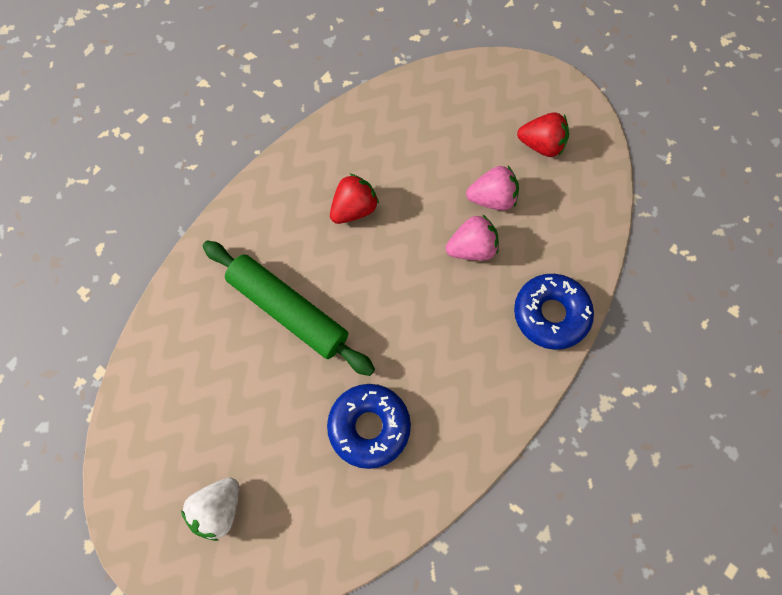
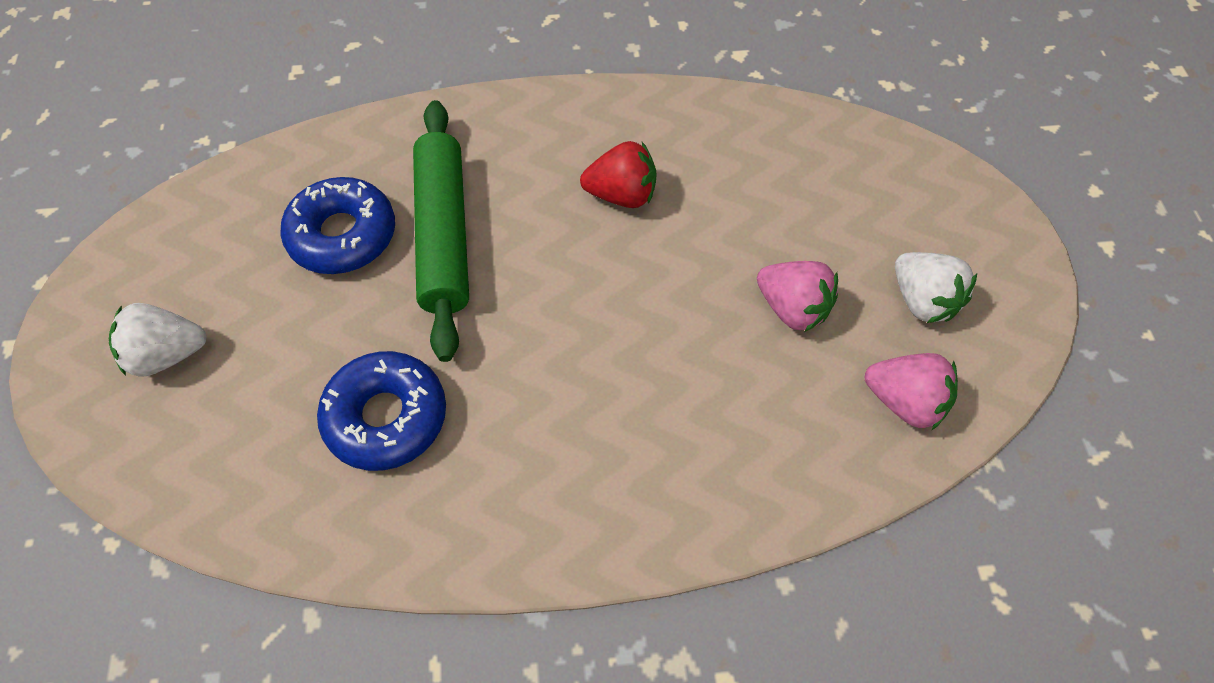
camera: 45 degrees right, 10 degrees down
pink strawberry [446,214,499,261] -> pink strawberry moved to [864,353,958,431]
blue donut [514,274,594,350] -> blue donut moved to [280,177,395,274]
red strawberry [517,112,569,157] -> white strawberry [895,252,977,323]

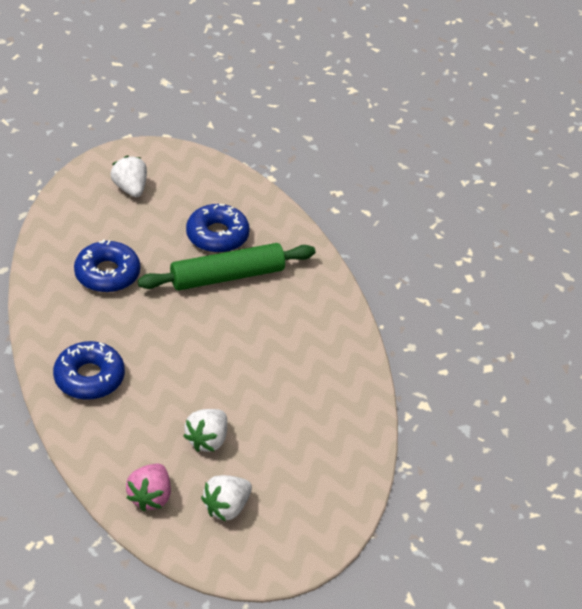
camera: 75 degrees right, 15 degrees down
red strawberry [580,141,657,208] -> none
pink strawberry [757,261,838,332] -> white strawberry [184,409,227,452]
none -> blue donut [53,341,125,400]

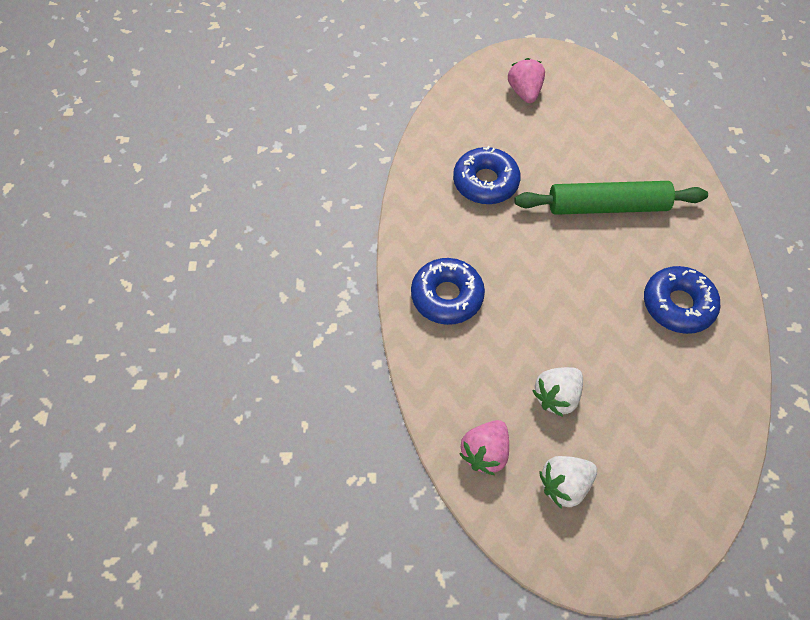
camera: 20 degrees right, 15 degrees up
white strawberry [111,156,147,197] -> pink strawberry [508,58,545,103]
blue donut [186,204,250,253] -> blue donut moved to [644,266,720,334]

